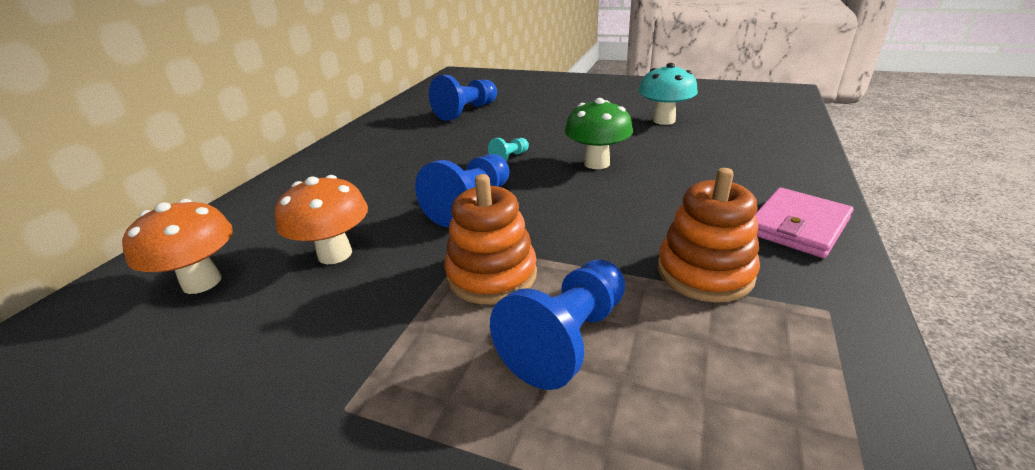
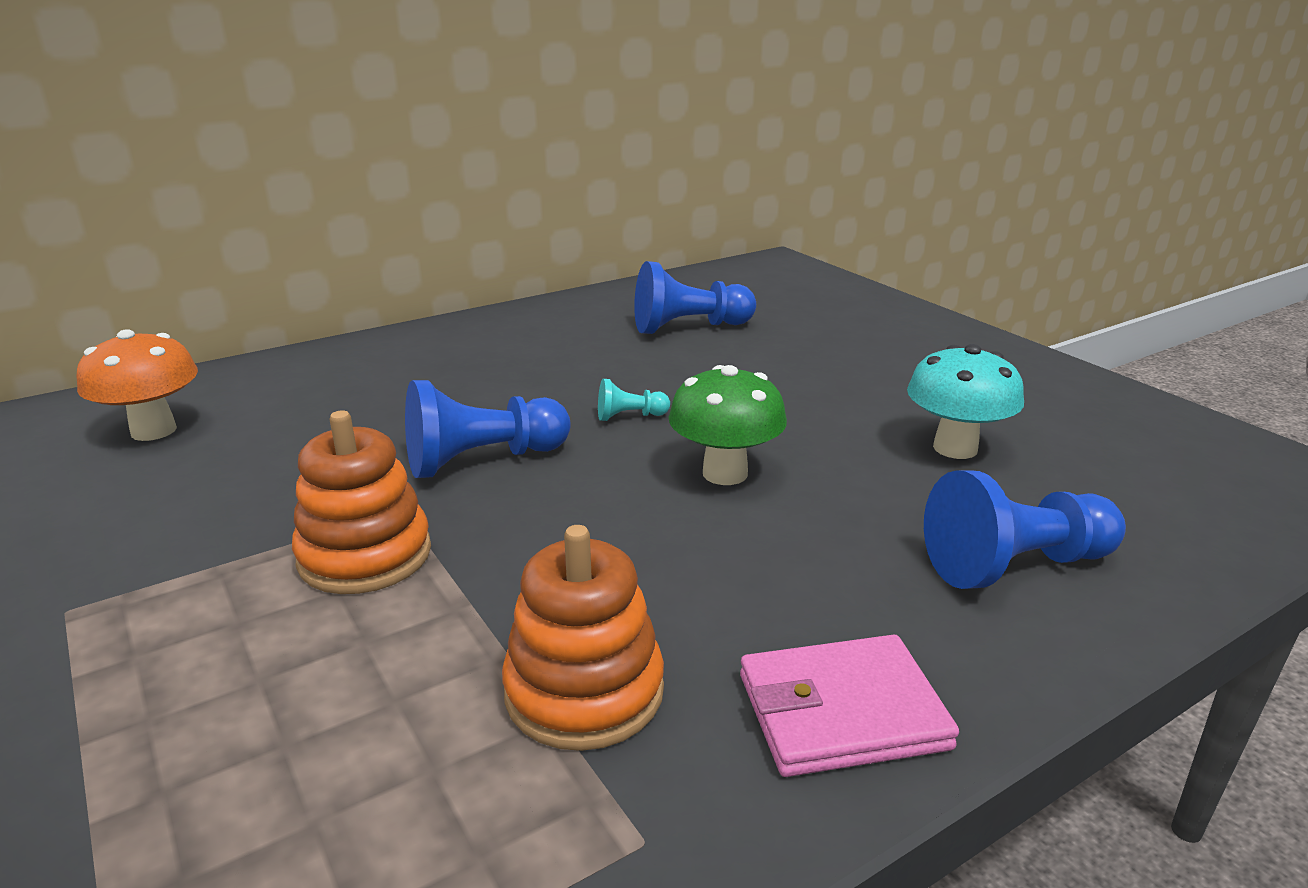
camera: 35 degrees right, 5 degrees down
orange mushroom [275,175,368,264] -> none
blue pawn [490,259,626,390] -> blue pawn moved to [924,470,1126,589]

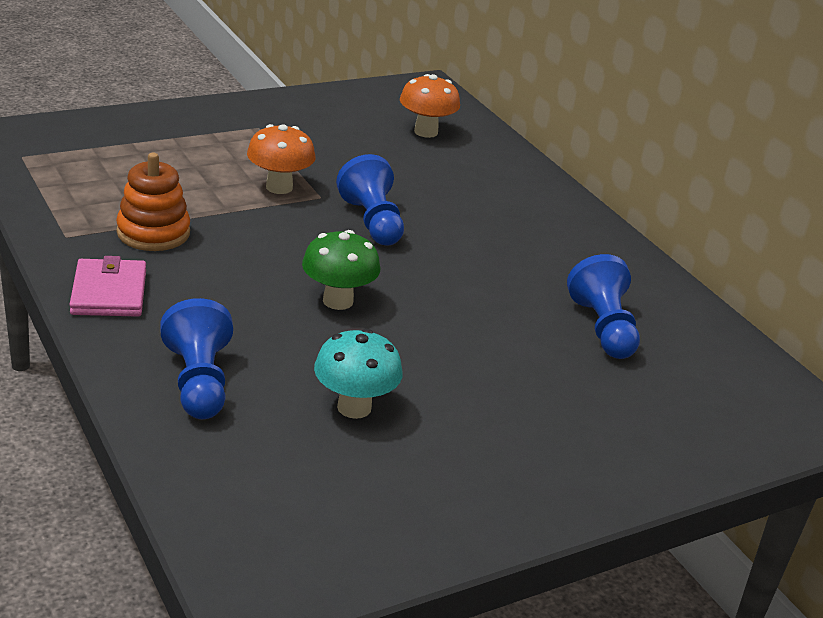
camera: 90 degrees right, 5 degrees up
orange stacking toy [292,410,431,594] -> orange mushroom [247,124,315,194]
turquoise pawn [598,379,670,421] -> none

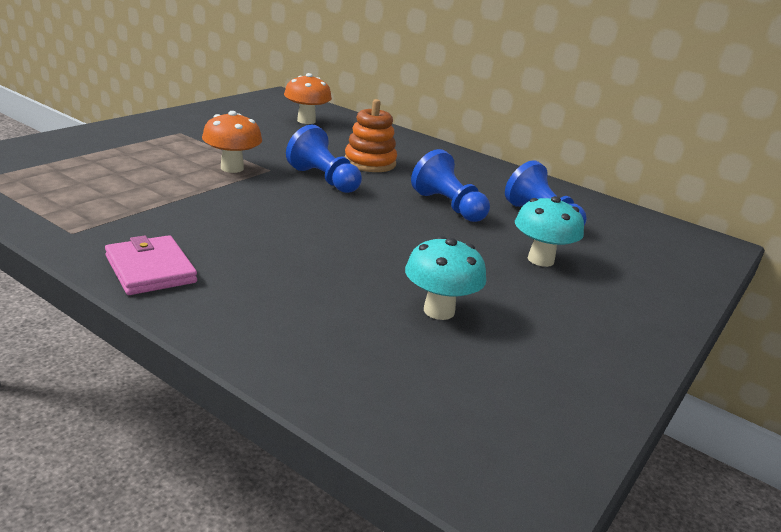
camera: 25 degrees left, 5 degrees down
orange stacking toy [116,153,190,251] -> orange stacking toy moved to [345,99,397,172]
blue pawn [160,298,233,419] -> blue pawn moved to [411,149,490,222]
green mushroom [302,230,380,310] -> none
none -> turquoise mushroom [515,196,584,267]

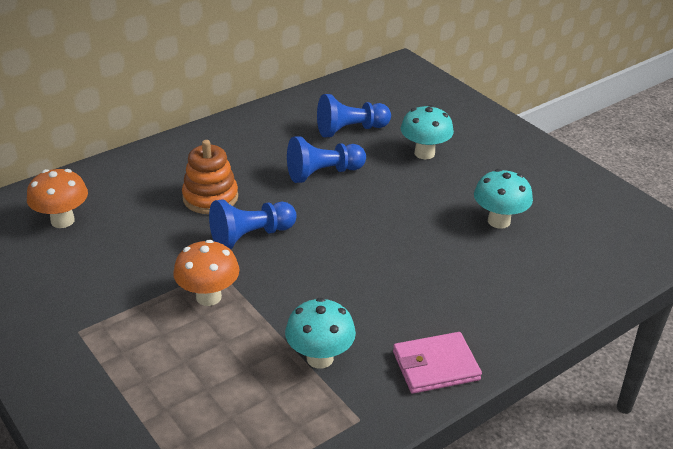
camera: 70 degrees left, 10 degrees up
none -> turquoise mushroom [285,298,356,369]

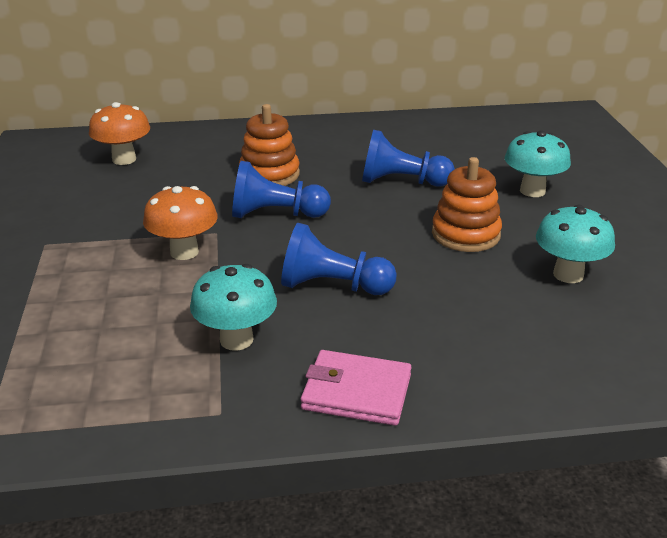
camera: 30 degrees right, 5 degrees down
blue pawn [317,94,391,137] -> blue pawn moved to [281,223,397,295]
none -> orange stacking toy [432,157,502,252]

